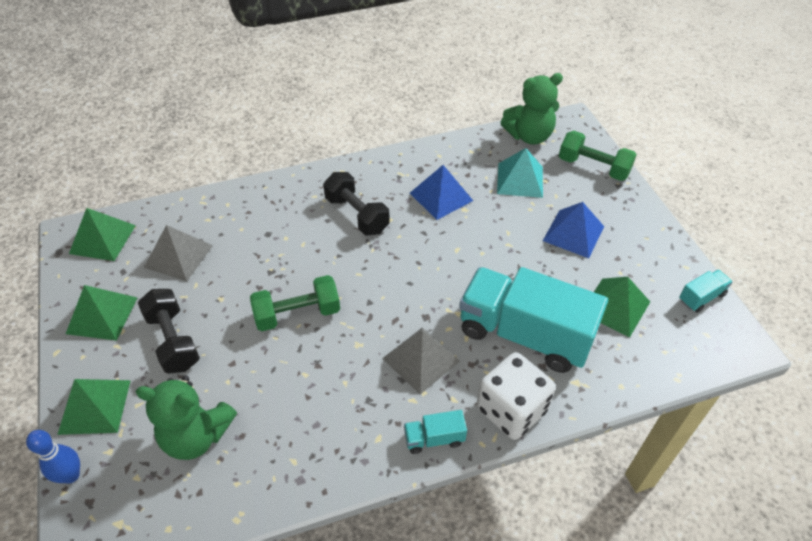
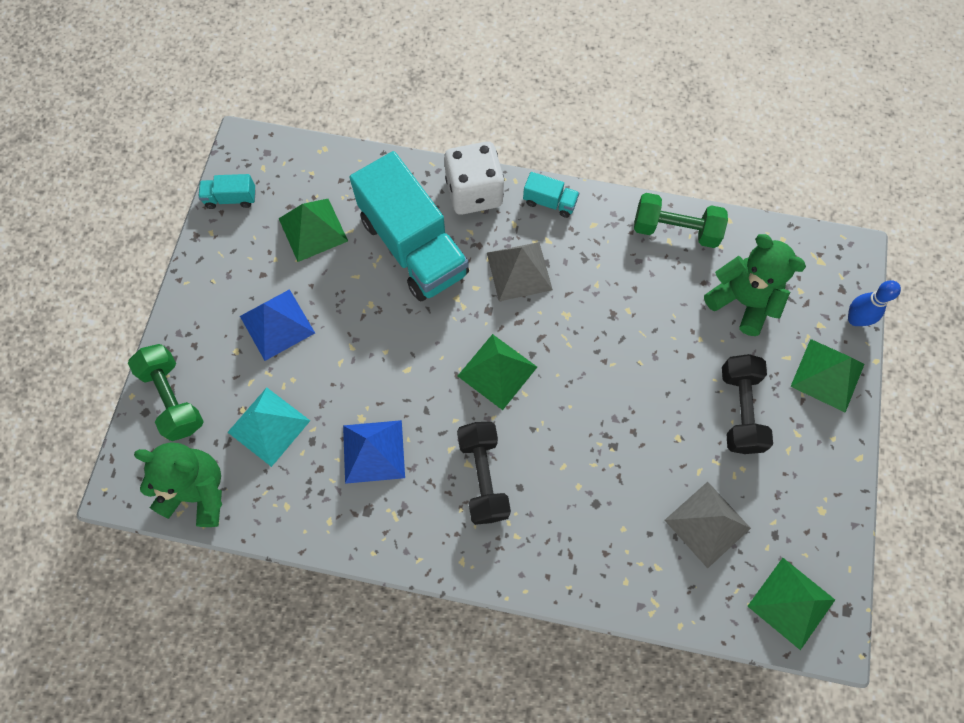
camera: 150 degrees left, 20 degrees up
green pyramid [66,285,137,341] -> green pyramid moved to [458,334,537,410]
green dumbbell [250,275,340,331] -> green dumbbell moved to [634,193,728,248]

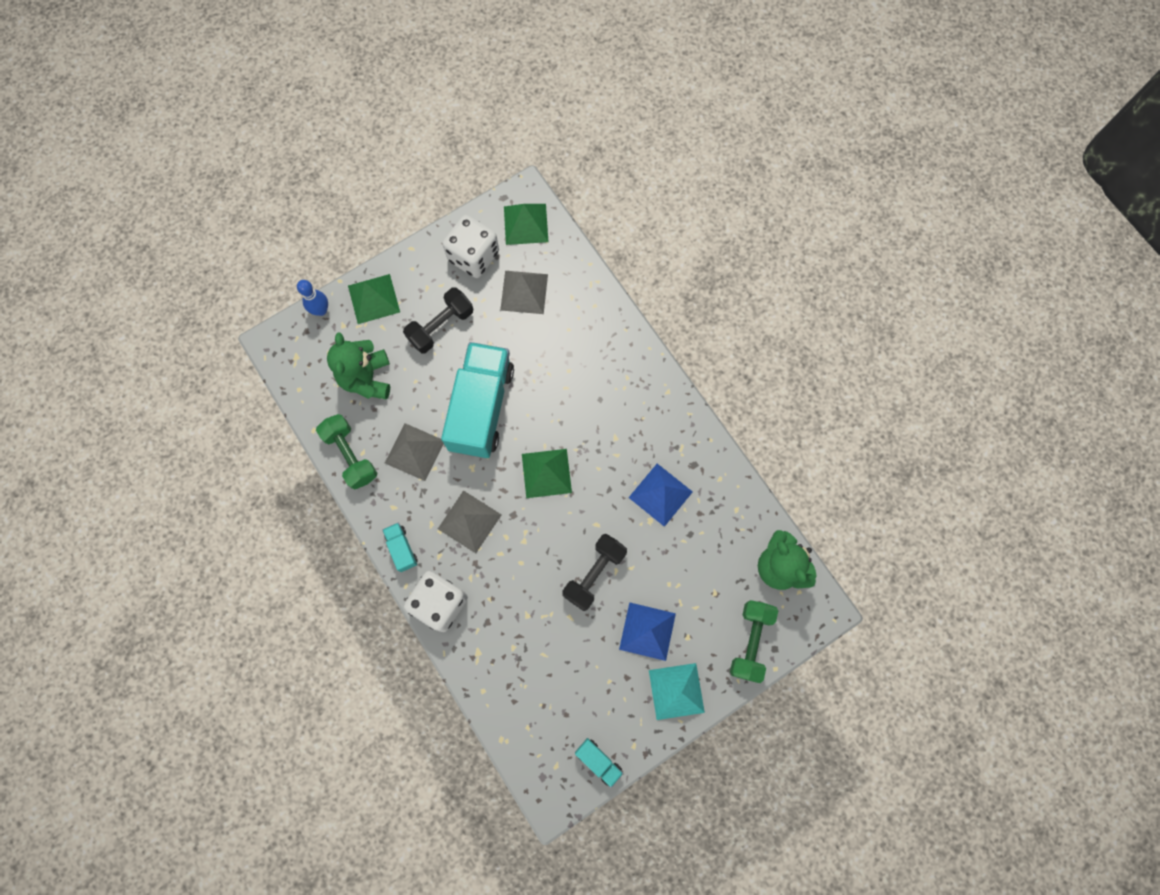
camera: 135 degrees left, 5 degrees up
turquoise pyramid [228,387,310,467] -> turquoise pyramid moved to [649,663,705,720]
green pyramid [279,199,348,262] -> none
turquoise truck [349,151,469,301] -> turquoise truck moved to [441,342,514,458]
black dumbbell [457,422,511,525] -> black dumbbell moved to [562,534,627,611]
none -> grey pyramid [385,423,444,481]
none -> white dice [443,215,499,278]

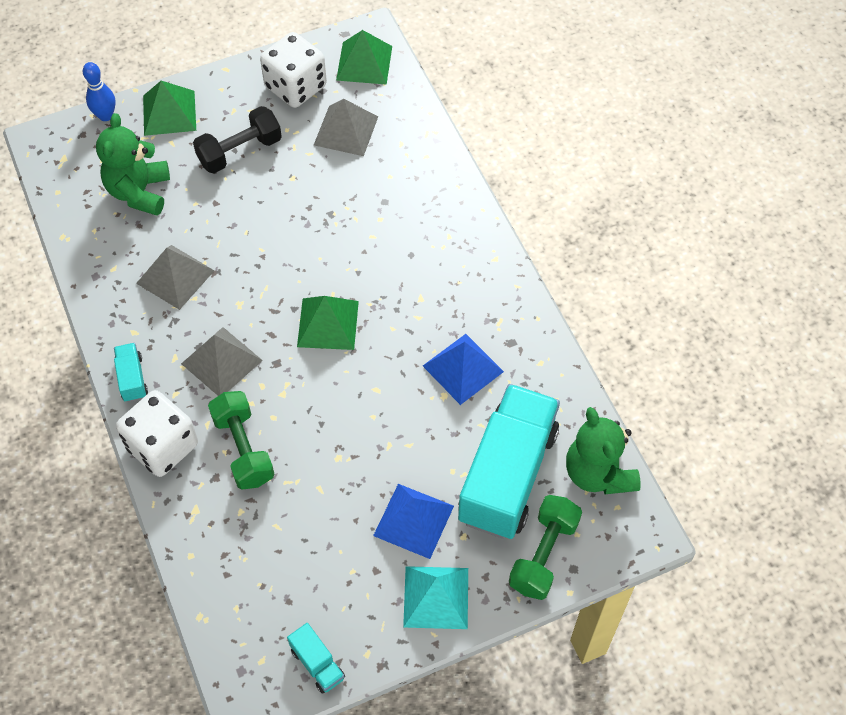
camera: 10 degrees right, 15 degrees down
green dumbbell [316,414,377,490] -> green dumbbell moved to [208,391,274,490]
turquoise truck [441,342,514,458] -> turquoise truck moved to [458,384,560,539]
black dumbbell [562,534,627,611] -> none

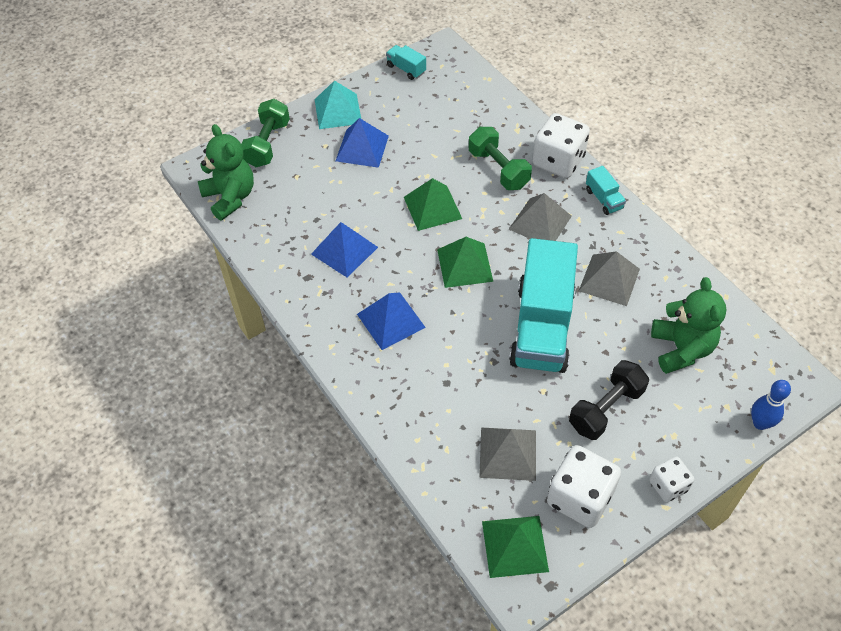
camera: 170 degrees right, 5 degrees down
green pyramid [143,81,196,136] -> green pyramid moved to [404,178,462,231]
turquoise truck [458,384,560,539] -> turquoise truck moved to [509,238,578,373]
none -> blue pyramid [357,293,426,350]
none -> white dice [649,456,694,502]

